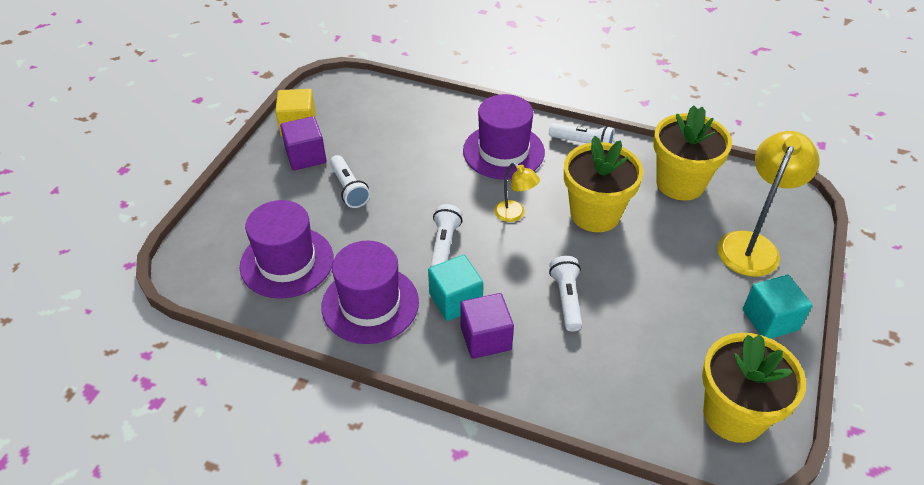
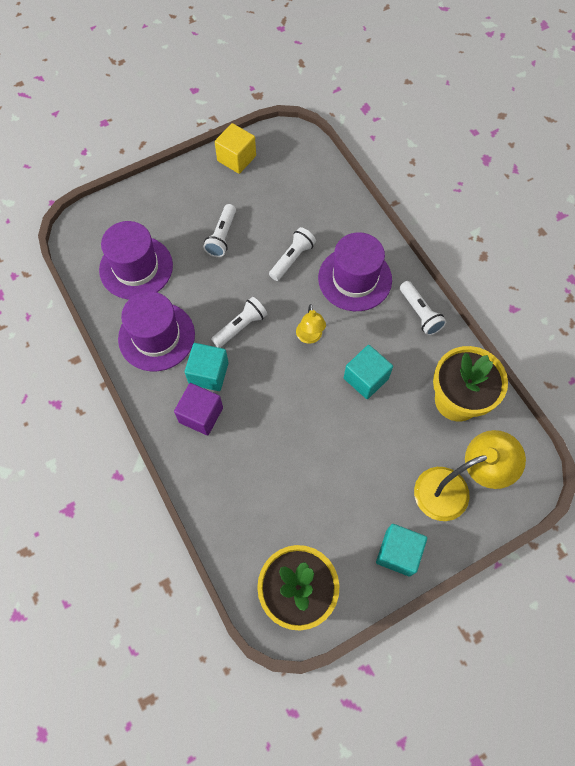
camera: 40 degrees right, 20 degrees up
purple cube [280,116,326,170] -> none
white flashlight [549,256,582,331] -> white flashlight moved to [269,227,316,281]
yellow flower pot [564,136,643,232] -> turquoise cube [344,345,393,399]

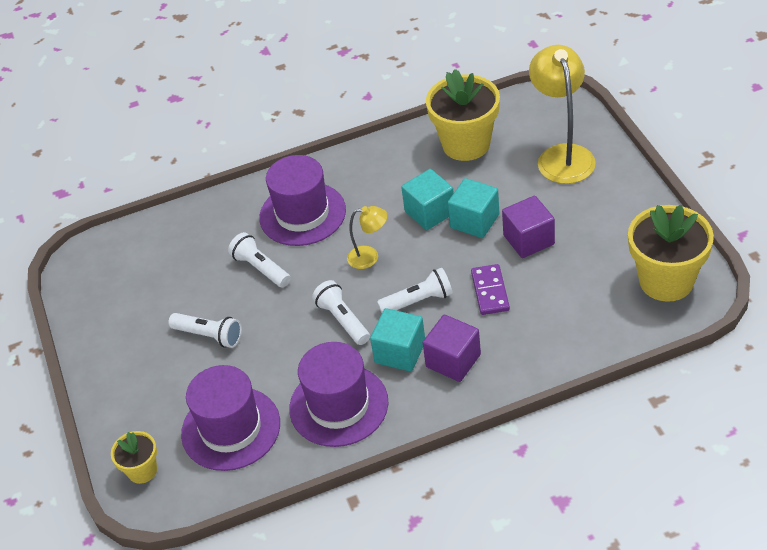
camera: 75 degrees left, 20 degrees down
yellow cube [215,123,256,174] -> none
turquoise cube [376,524,427,577] -> turquoise cube moved to [448,178,499,238]
white flashlight [400,281,446,336] -> white flashlight moved to [377,268,453,313]
none -> yellow flower pot [111,431,157,484]
none -> purple domino [471,264,510,315]
none -> purple cube [502,196,555,258]

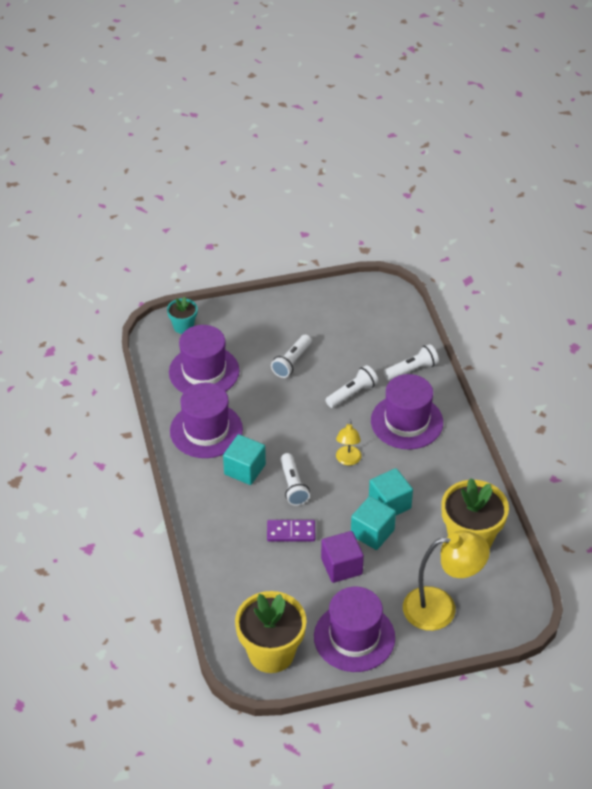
camera: 90 degrees right, 0 degrees up
yellow flower pot [111,431,157,484] -> turquoise flower pot [167,297,198,334]
white flashlight [312,280,370,345] -> white flashlight moved to [383,344,439,380]
purple cube [423,315,481,382] -> none
none -> purple hat [314,587,395,672]

